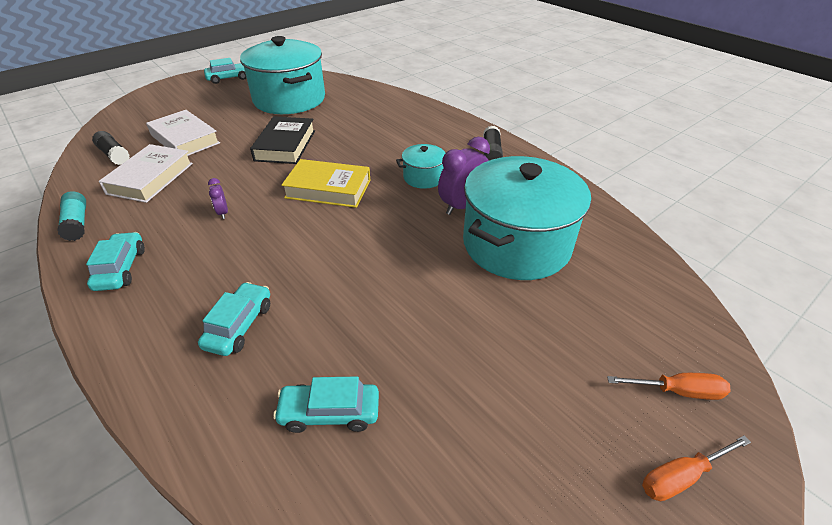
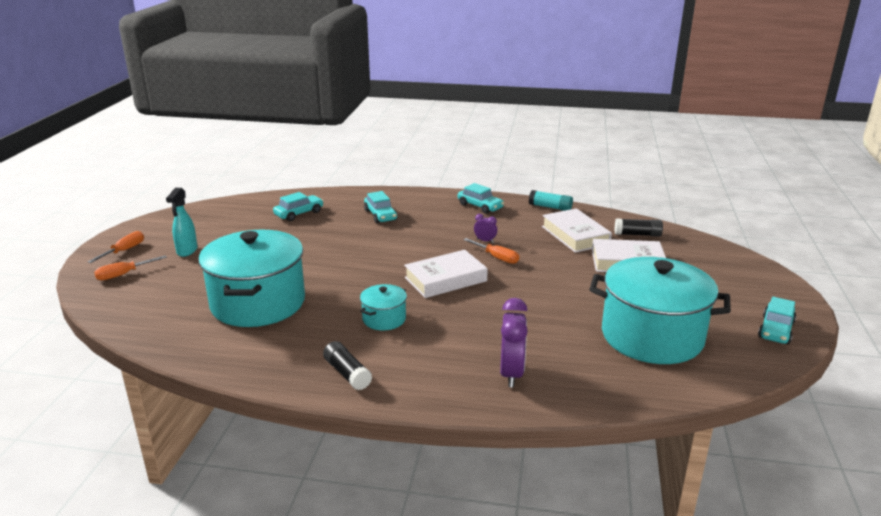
camera: 140 degrees right, 15 degrees down
black book [250,116,315,164] -> none
yellow book [281,159,370,208] -> white book [404,250,488,298]
purple clock [438,137,490,215] -> purple clock moved to [500,298,528,387]
none -> turquoise spray bottle [166,188,197,257]
none -> orange screwdriver [464,238,519,264]

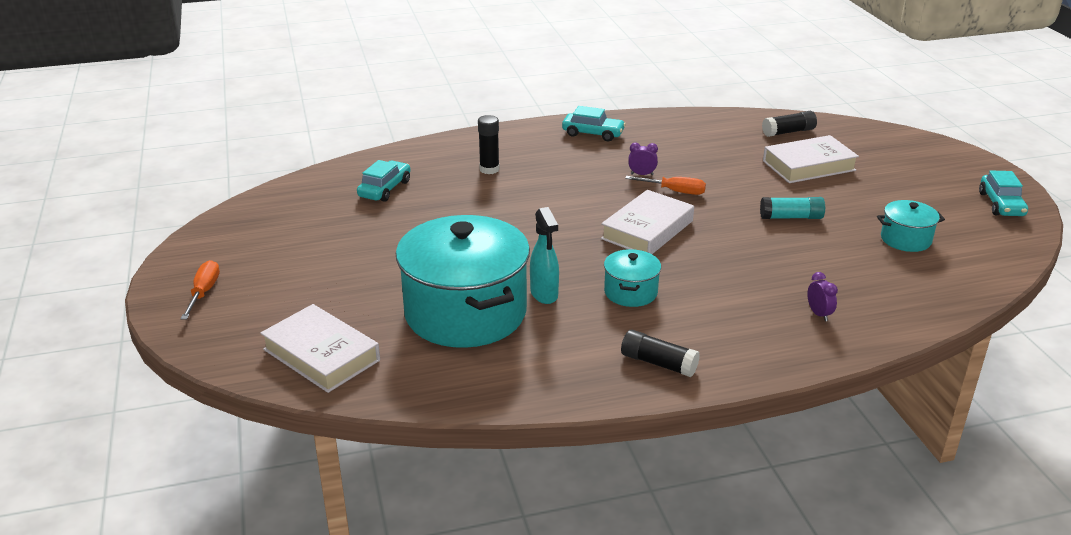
camera: 25 degrees left, 5 degrees up
orange screwdriver [94,255,167,281] -> none
turquoise spray bottle [166,188,197,257] -> turquoise spray bottle moved to [530,207,559,304]
turquoise car [364,191,397,223] -> black glue stick [478,115,500,174]
purple clock [500,298,528,387] -> purple clock [807,272,838,321], size x0.50
turquoise glue stick [529,190,573,211] -> turquoise glue stick moved to [760,197,825,219]
white book [542,208,612,253] -> white book moved to [260,304,380,393]
turquoise pot [589,257,731,364] -> turquoise pot [877,200,945,252], size x0.45

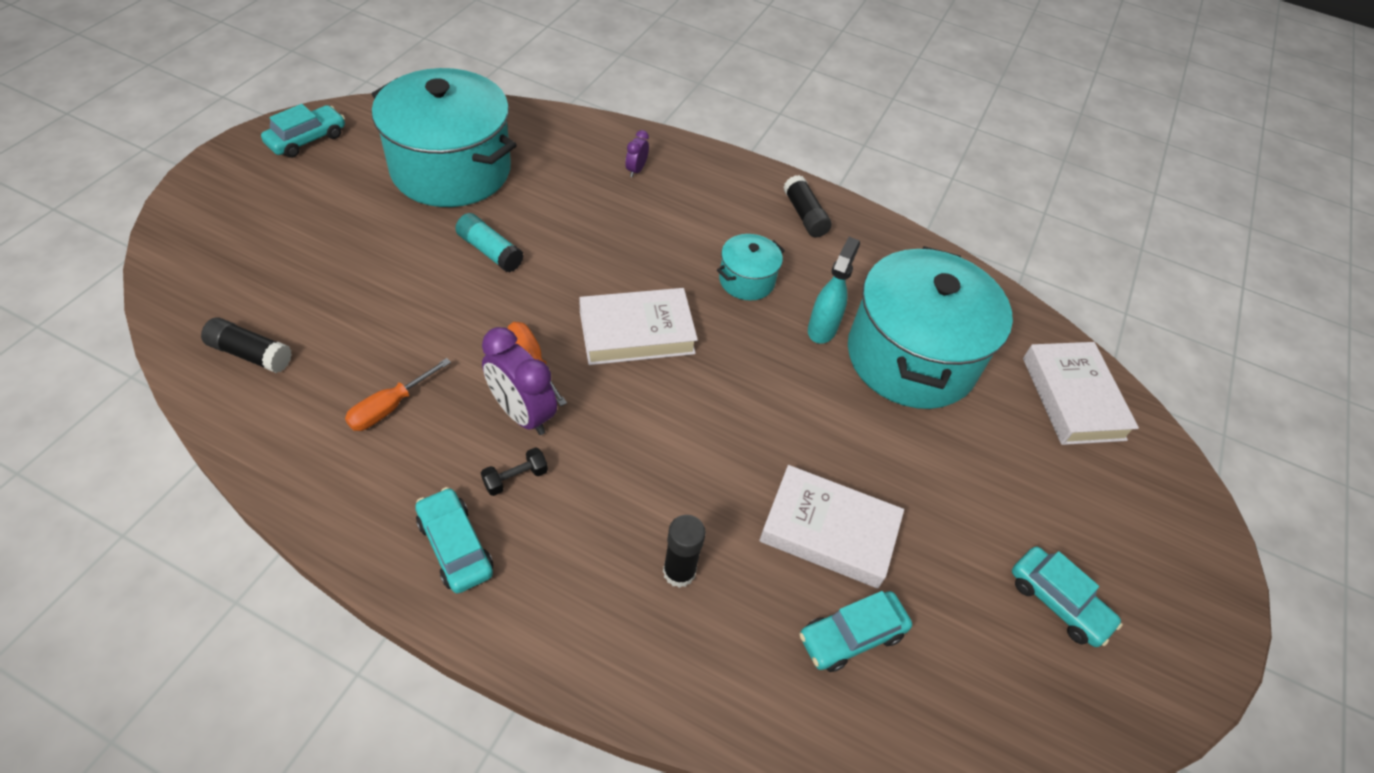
camera: 145 degrees left, 20 degrees up
orange screwdriver [181,260,220,320] -> orange screwdriver moved to [345,358,451,431]
purple clock [628,143,658,175] -> purple clock [482,327,557,435], size x1.99
white book [763,135,859,183] -> white book moved to [759,465,904,588]
turquoise pot [877,200,945,252] -> turquoise pot [372,68,517,207], size x2.22
none -> black dumbbell [481,447,548,496]
none -> turquoise car [1012,547,1122,647]

